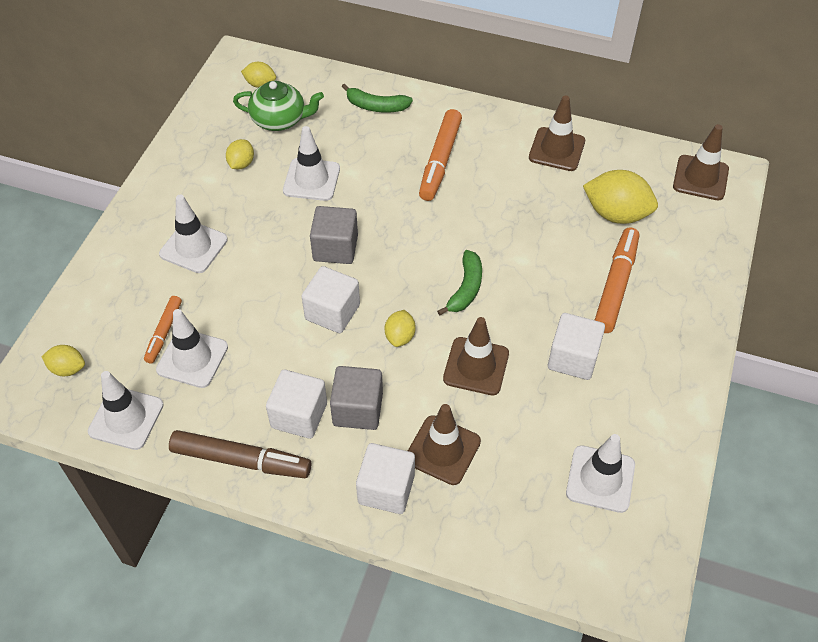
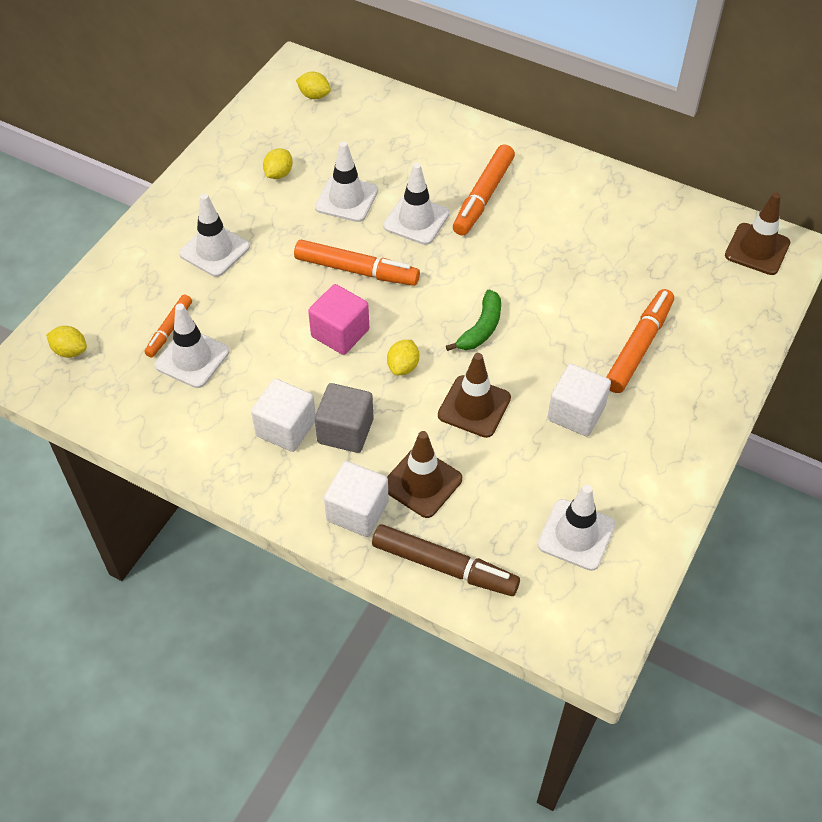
camera: 10 degrees right, 0 degrees up
white traffic cone [88,371,164,450] -> white traffic cone moved to [383,163,449,245]
brown marker [169,430,311,478] -> brown marker moved to [372,524,520,596]
green teapot [233,81,324,131] -> none
white cube [302,266,360,333] -> pink cube [308,284,369,355]
grey cube [310,206,358,264] -> orange marker [294,240,420,286]
green banana [342,84,413,113] -> none
brown traffic cone [529,95,585,171] -> none
yellow lemon [583,170,658,224] -> none

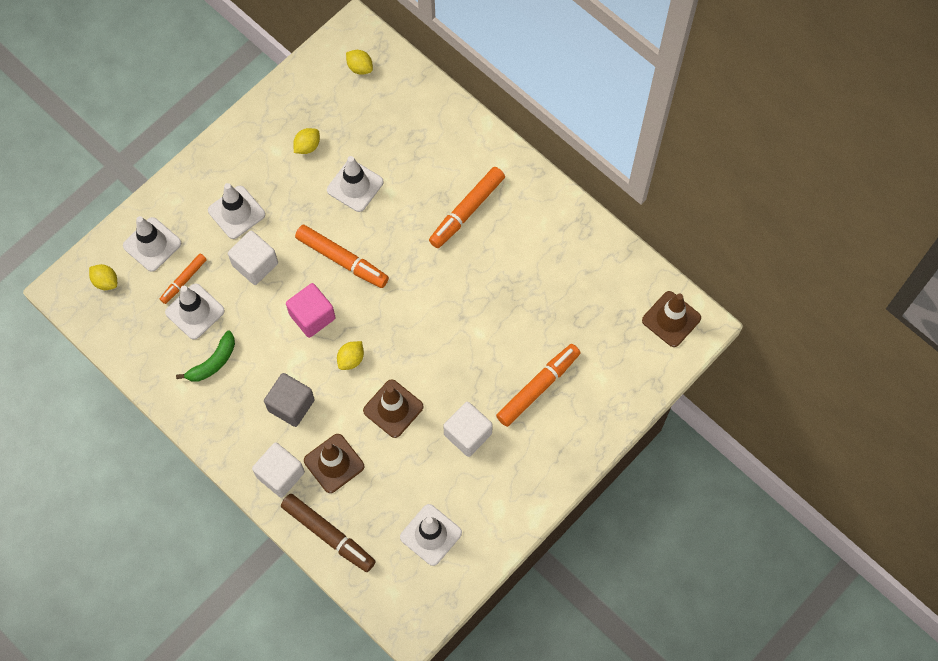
camera: 15 degrees right, 15 degrees up
white cube [251,379,316,452] -> white cube moved to [228,230,278,285]
white traffic cone [383,163,449,245] -> white traffic cone moved to [123,216,181,272]
green banana [446,289,501,351] -> green banana moved to [176,330,235,382]

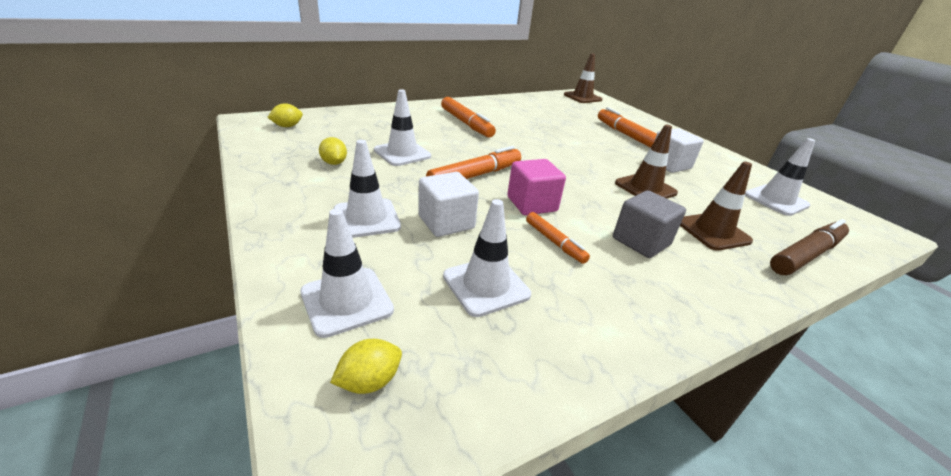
camera: 75 degrees left, 35 degrees down
orange marker [160,254,207,304] -> orange marker moved to [526,212,590,264]
green banana [176,330,235,382] -> none
white cube [252,442,305,498] -> none
yellow lemon [337,341,364,370] -> none

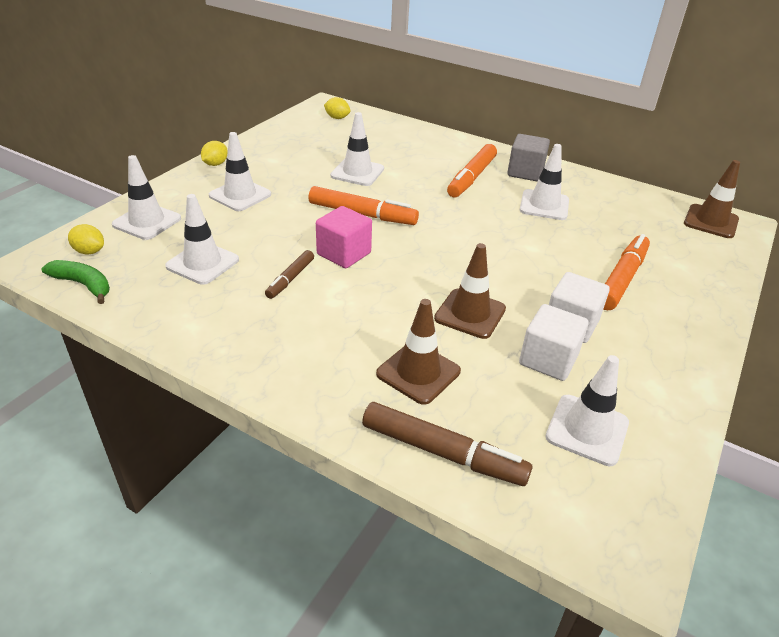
camera: 60 degrees right, 5 degrees up
yellow lemon [319,137,347,165] -> yellow lemon moved to [201,141,228,166]
white cube [418,172,479,237] -> white cube moved to [519,304,589,381]
orange marker [526,212,590,264] -> brown marker [265,250,314,299]
grey cube [613,190,686,258] -> grey cube moved to [507,134,550,181]
none -> green banana [41,260,110,304]
none -> white traffic cone [520,144,569,220]

